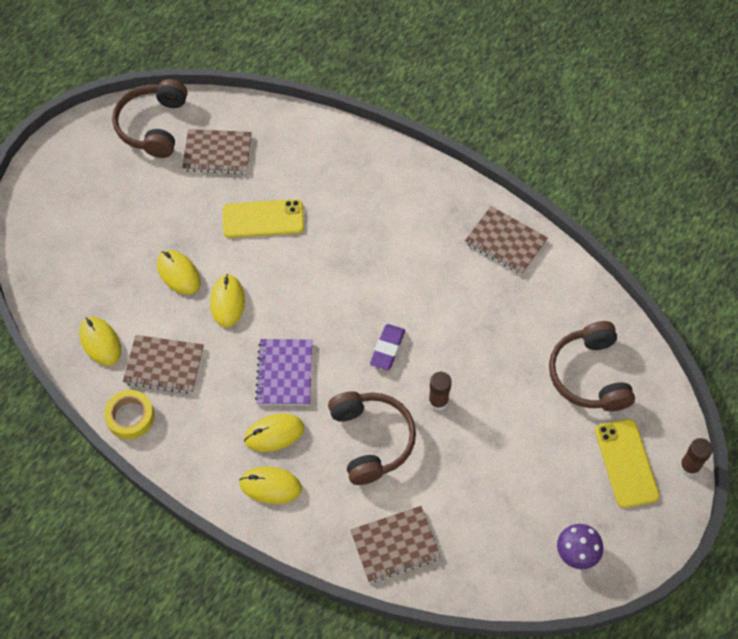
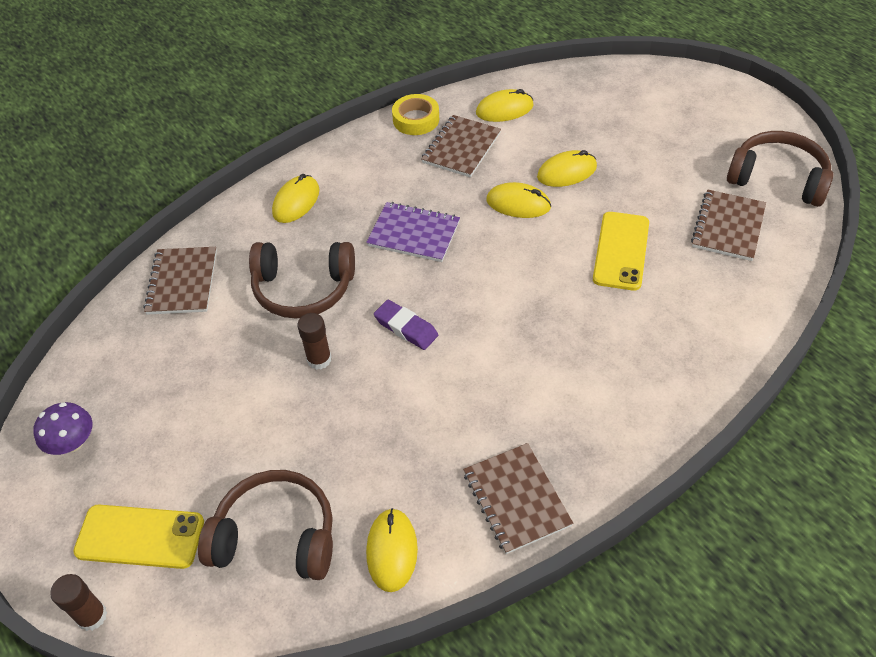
camera: 110 degrees right, 10 degrees down
yellow mouse [244,414,304,452] -> yellow mouse moved to [366,508,418,592]
brown notebook [465,206,548,275] -> brown notebook turned 75 degrees counterclockwise [463,443,573,554]

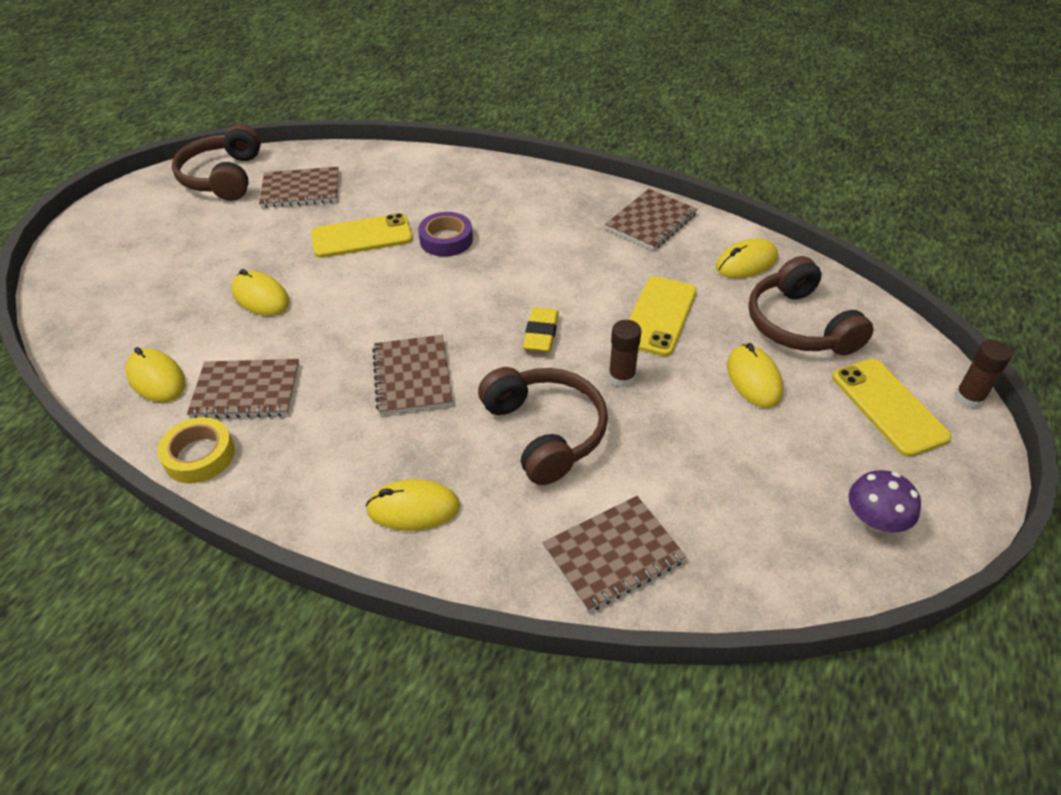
camera: 120 degrees left, 5 degrees down
purple notebook [366,202,460,262] -> brown notebook [372,335,453,415]
purple eraser [374,300,438,350] -> yellow eraser [523,307,559,352]
yellow mouse [486,182,551,218] -> yellow mouse moved to [727,343,783,408]
none -> purple tape [418,212,473,257]
none -> yellow phone [629,276,697,356]

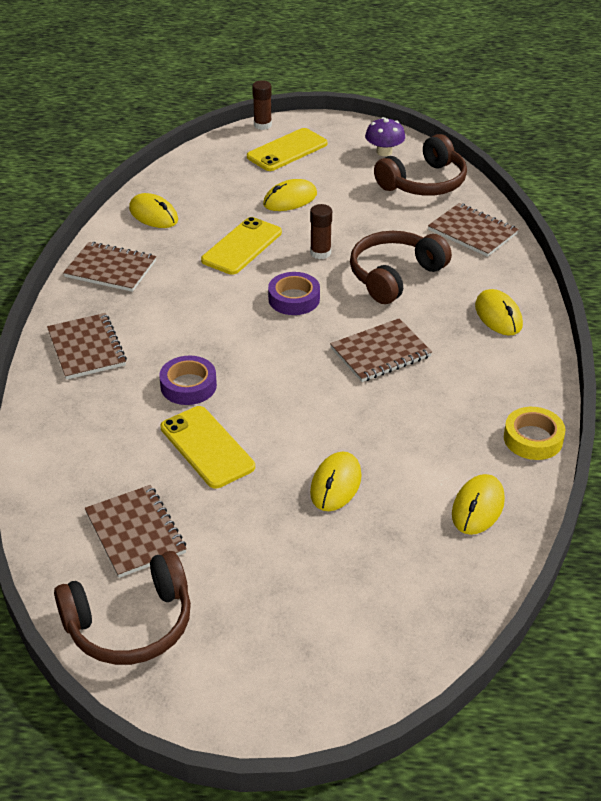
camera: 110 degrees left, 5 degrees down
brown notebook [187,359,299,419] -> brown notebook moved to [47,313,127,380]
yellow eraser [523,307,559,352] -> purple tape [268,272,320,315]
yellow phone [629,276,697,356] -> yellow phone turned 60 degrees counterclockwise [201,217,282,275]
brown headphones [748,256,874,355] -> brown headphones moved to [374,134,467,196]

